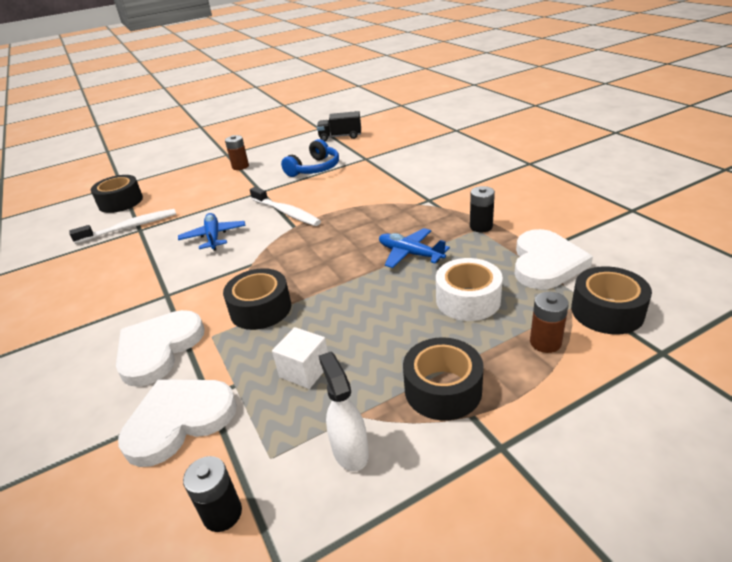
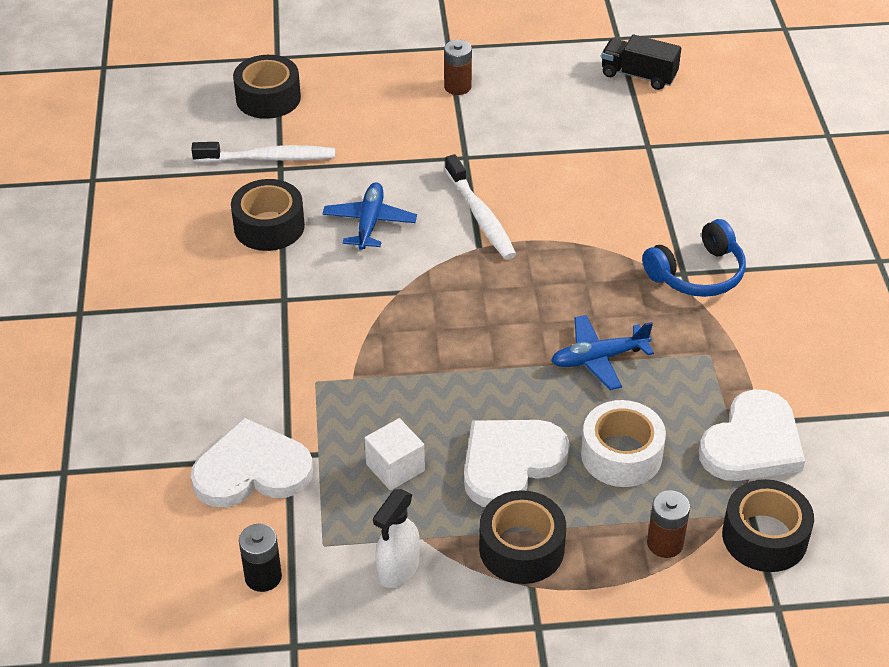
camera: 20 degrees right, 10 degrees up
white heart [116,310,205,387] -> white heart moved to [464,420,570,507]
black tape [223,268,291,330] -> black tape moved to [231,179,305,251]
blue headphones [281,139,339,177] -> blue headphones moved to [642,219,746,297]
white spray bottle [319,352,369,471] -> white spray bottle turned 150 degrees counterclockwise [373,489,420,588]
blue plane [379,228,450,268] -> blue plane turned 75 degrees counterclockwise [551,315,654,390]
black battery [470,186,495,232] -> none

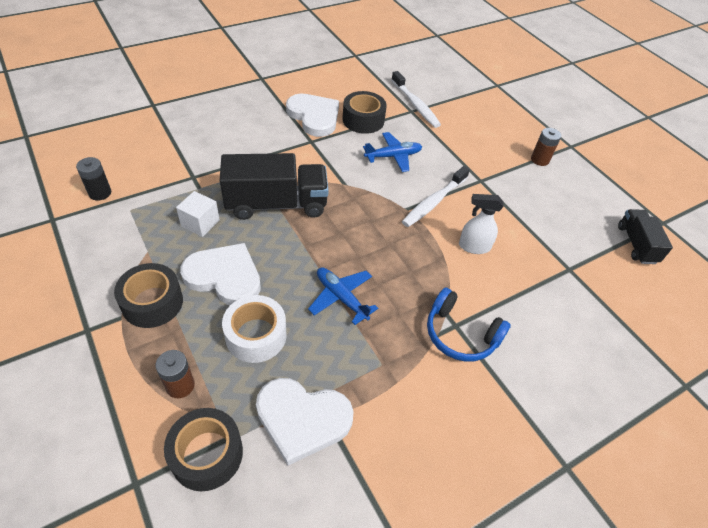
camera: 60 degrees right, 5 degrees up
white heart [191,418,313,507] -> white heart moved to [286,94,339,137]
black tape [233,55,301,119] -> none
white spray bottle [373,489,420,588] -> white spray bottle moved to [459,194,504,254]
none -> black truck [220,153,328,220]

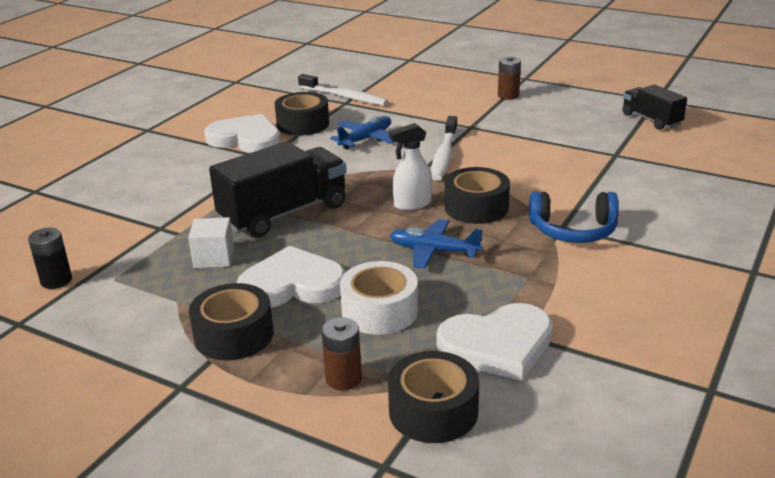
camera: 25 degrees left, 20 degrees down
white spray bottle [459,194,504,254] -> white spray bottle moved to [389,123,432,211]
none -> black tape [445,167,510,224]

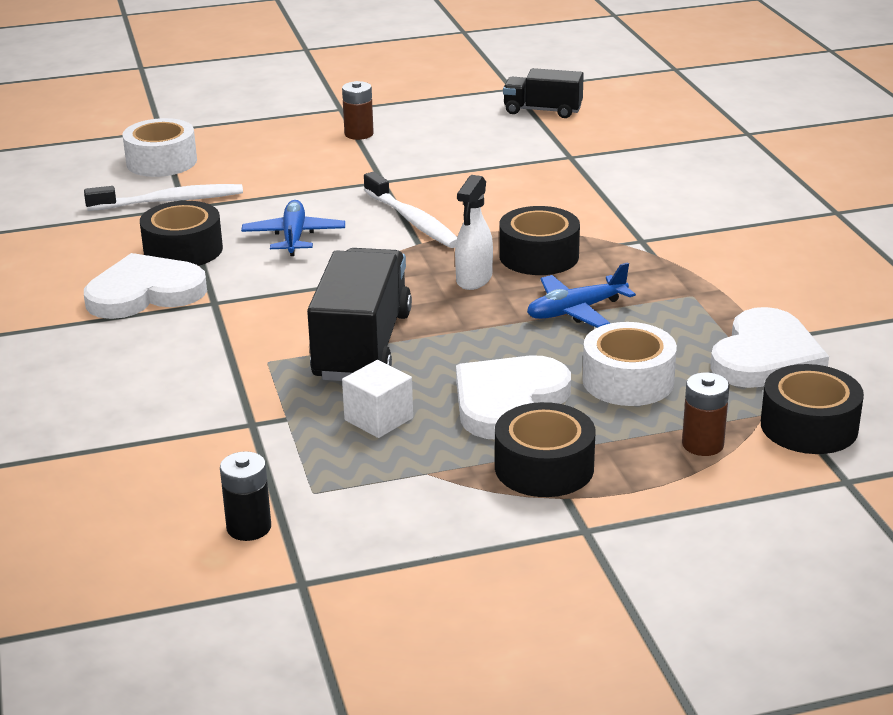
camera: 45 degrees left, 0 degrees up
blue headphones [529,192,619,243] -> none
none -> white tape [122,118,197,177]

